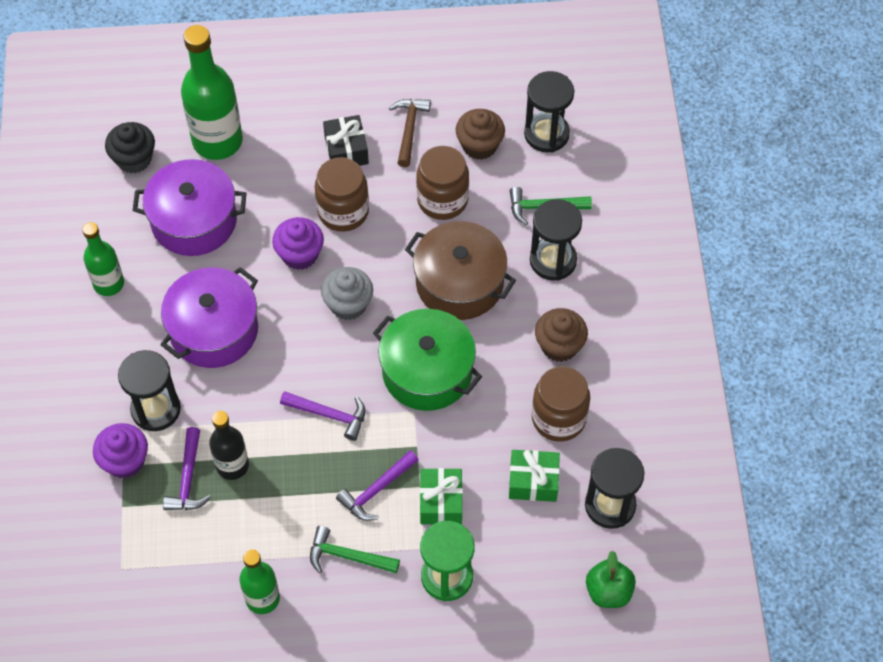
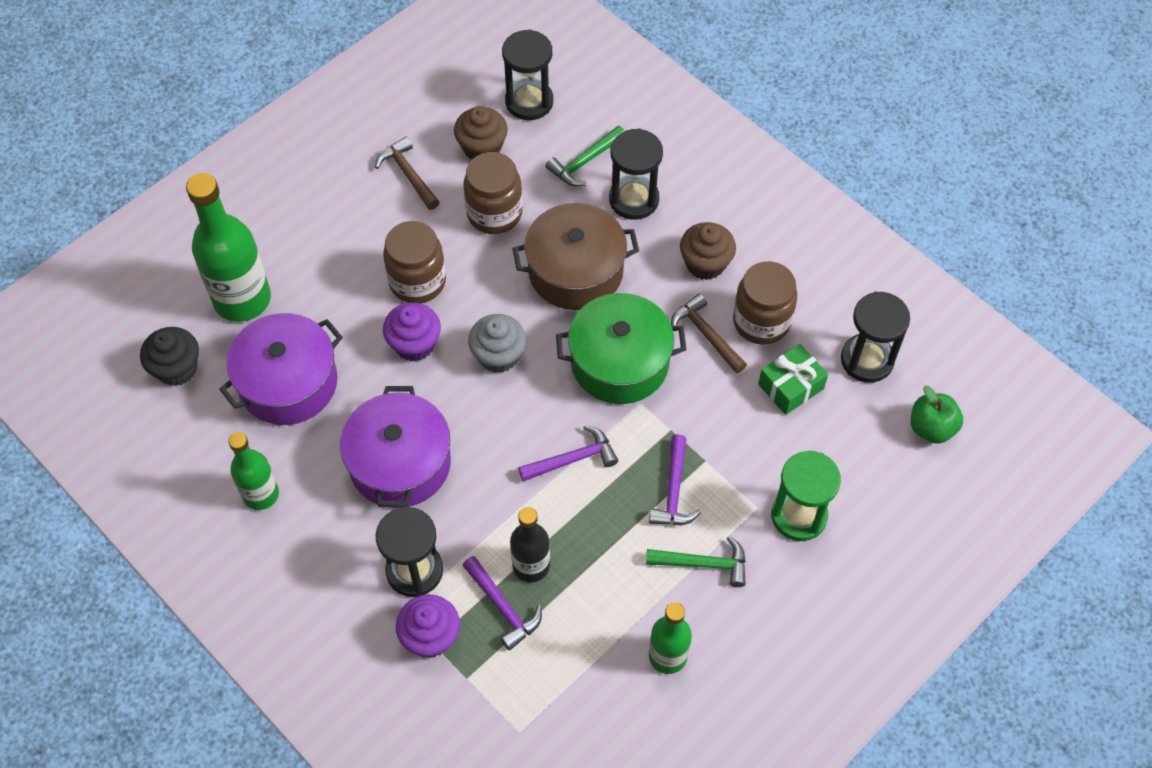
camera: 40 degrees left, 0 degrees up
green hammer [310,526,400,573] -> green hammer turned 150 degrees counterclockwise [646,536,746,587]
black gift [323,115,369,166] -> none
green gift [420,468,463,524] -> none
none -> brown hammer [671,294,747,373]

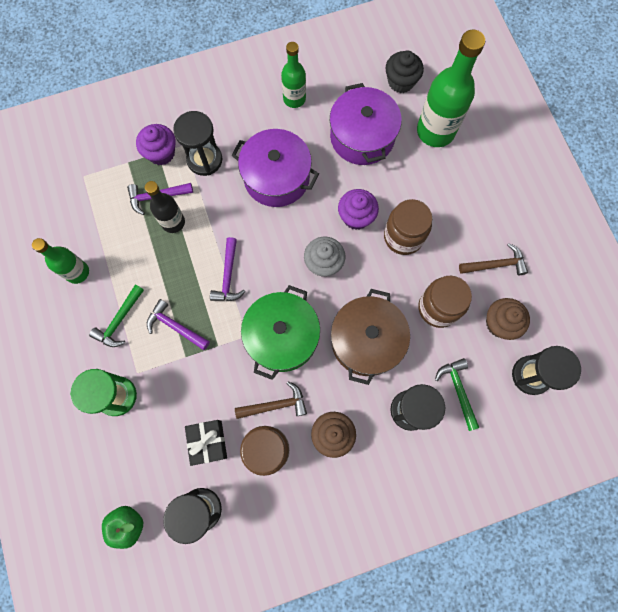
camera: 115 degrees right, 15 degrees up
green gift [758,344,828,415] -> black gift [185,420,227,466]

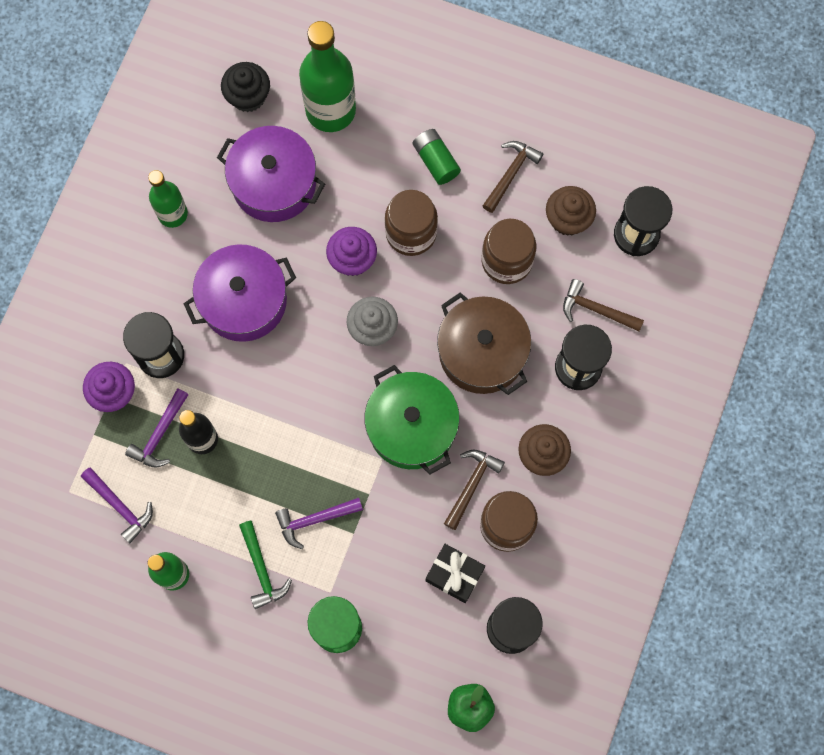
camera: 50 degrees left, 0 degrees up
purple hammer [210,237,245,301] -> purple hammer moved to [81,468,153,543]
green hammer [435,358,479,431] -> brown hammer [563,279,644,331]
none -> green battery [413,129,461,185]

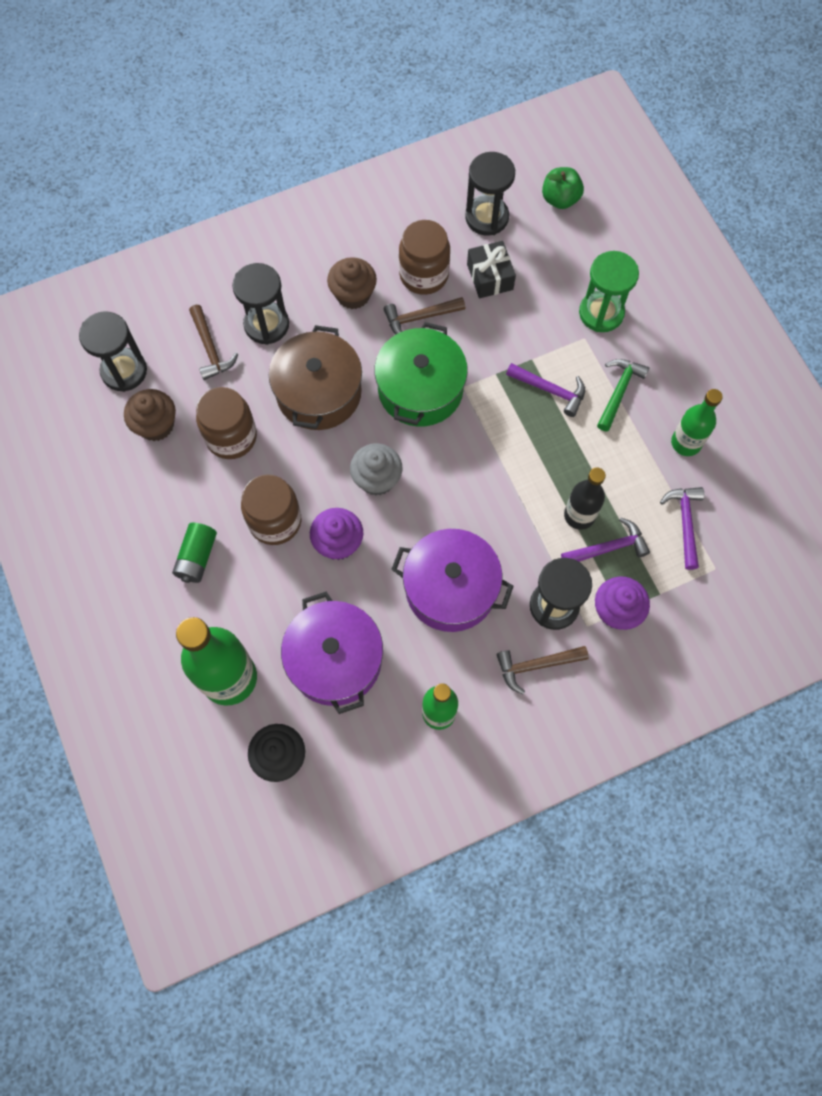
camera: 135 degrees left, 5 degrees down
brown hammer [483,141,543,213] -> brown hammer moved to [496,646,589,694]

